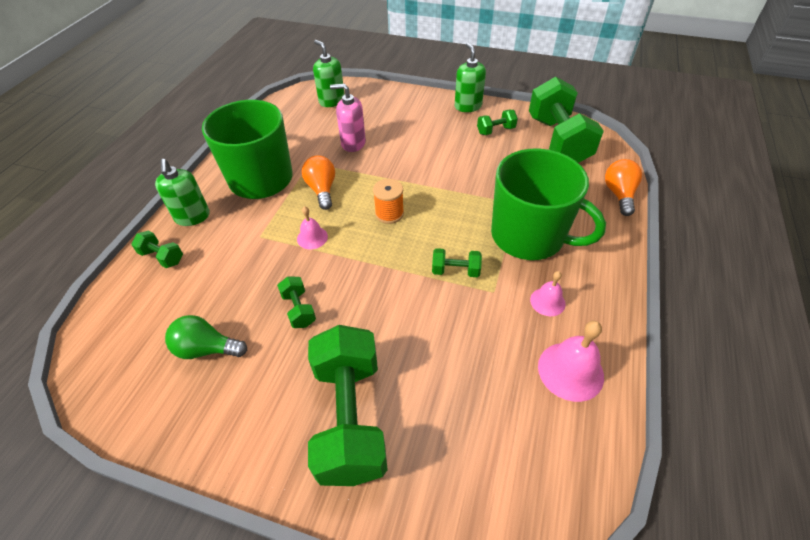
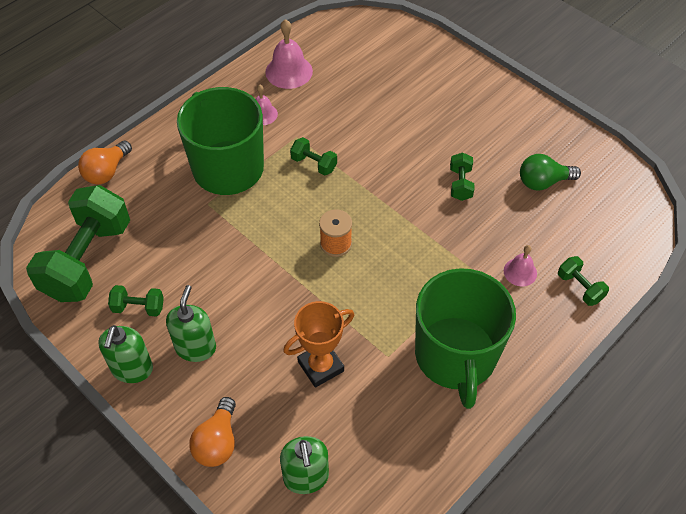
camera: 155 degrees left, 5 degrees up
green soap dispenser [155,159,210,226] -> green soap dispenser moved to [166,285,216,362]
green light bulb [165,315,247,359] -> green light bulb turned 135 degrees clockwise [520,154,581,191]
pink bell [297,206,328,249] -> pink bell moved to [504,245,537,286]
orange light bulb [302,156,335,210] -> orange light bulb moved to [189,397,236,467]
green dumbbell [308,325,388,486] -> none
pink soap dispenser [330,84,366,152] -> orange trophy [283,301,354,388]

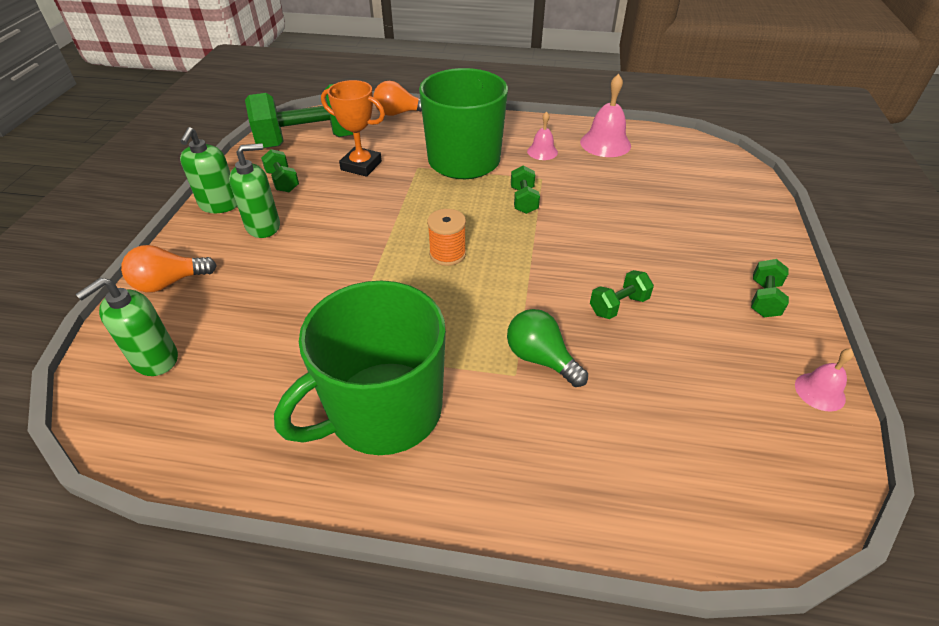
camera: 55 degrees right, 10 degrees down
green soap dispenser [98,325,153,383] -> green soap dispenser turned 60 degrees counterclockwise [180,127,237,213]
orange trophy [283,301,354,388] -> orange trophy moved to [321,80,385,177]
pink bell [504,245,537,286] -> pink bell moved to [795,349,854,412]
green light bulb [520,154,581,191] -> green light bulb moved to [507,309,588,387]
green dumbbell [558,256,609,306] -> green dumbbell moved to [751,259,789,317]

